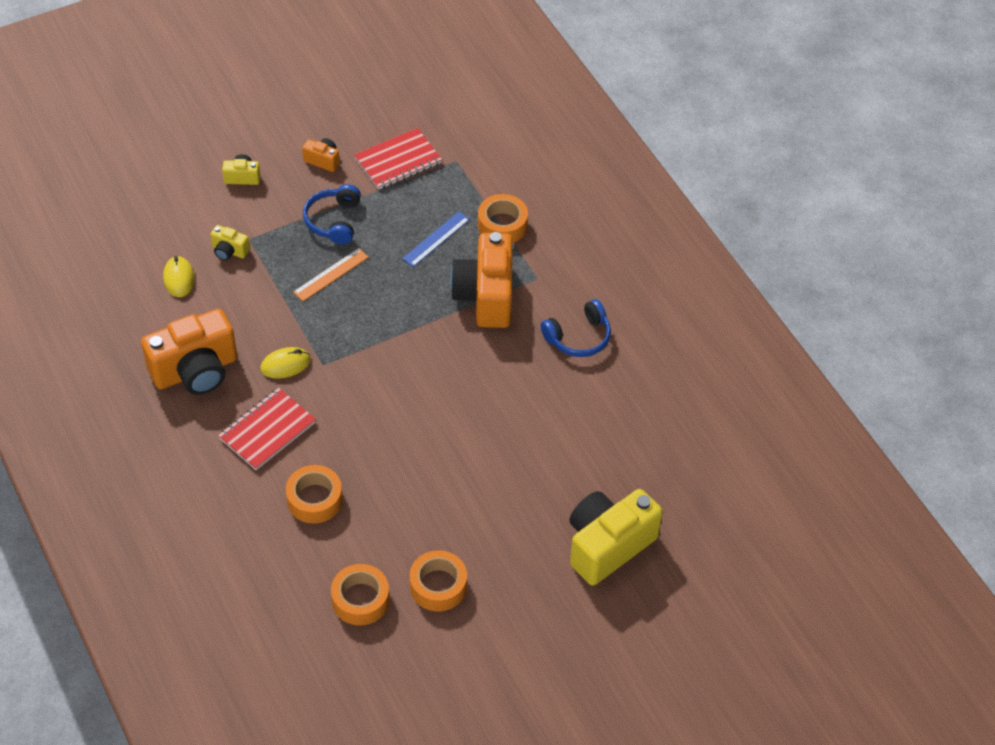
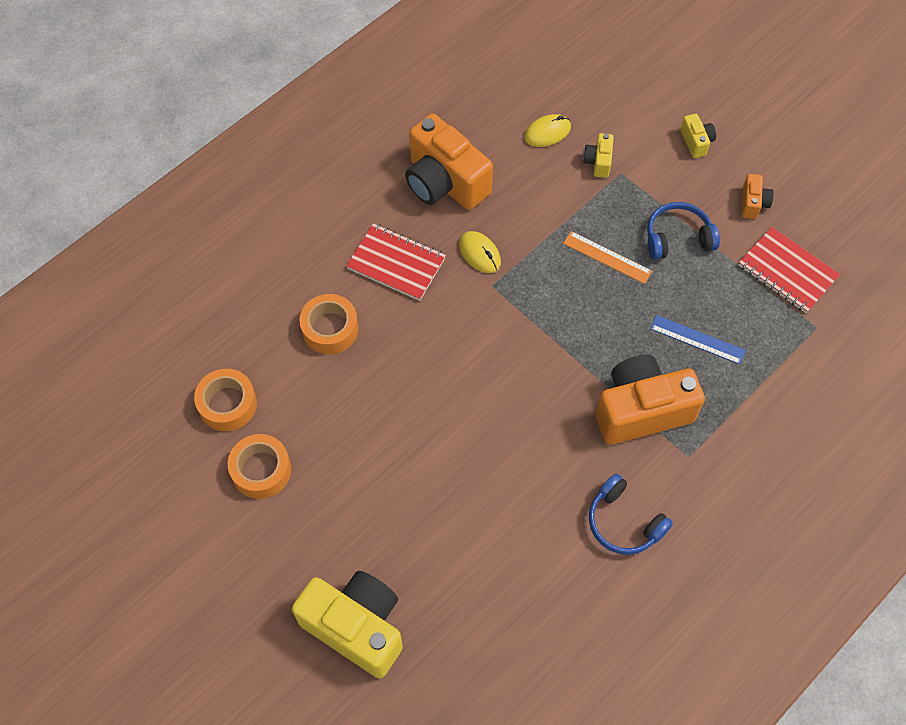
camera: 75 degrees right, 10 degrees up
orange tape [478,194,528,243] -> none

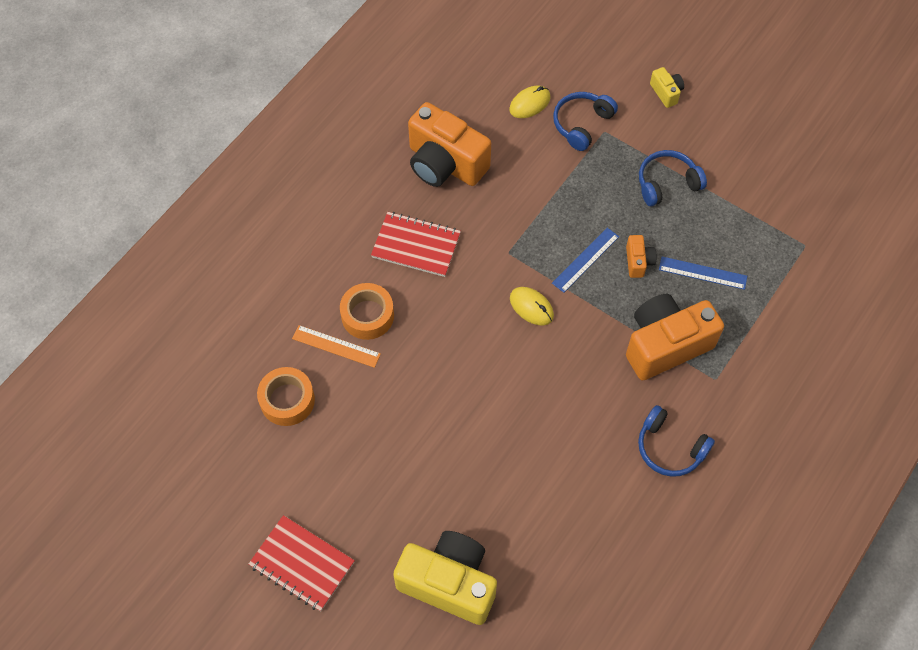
camera: 10 degrees left, 0 degrees up
orange tape [228,434,291,499] -> none
yellow mouse [459,231,501,273] -> yellow mouse moved to [510,287,554,326]
orange ruler [563,231,652,284] -> orange ruler moved to [292,325,381,368]
yellow camera [583,133,614,178] -> blue headphones [553,92,618,151]
red notebook [739,227,840,313] -> red notebook moved to [249,515,355,611]
orange camera [741,174,774,219] -> orange camera moved to [626,235,656,278]
none -> blue ruler [552,228,619,293]

